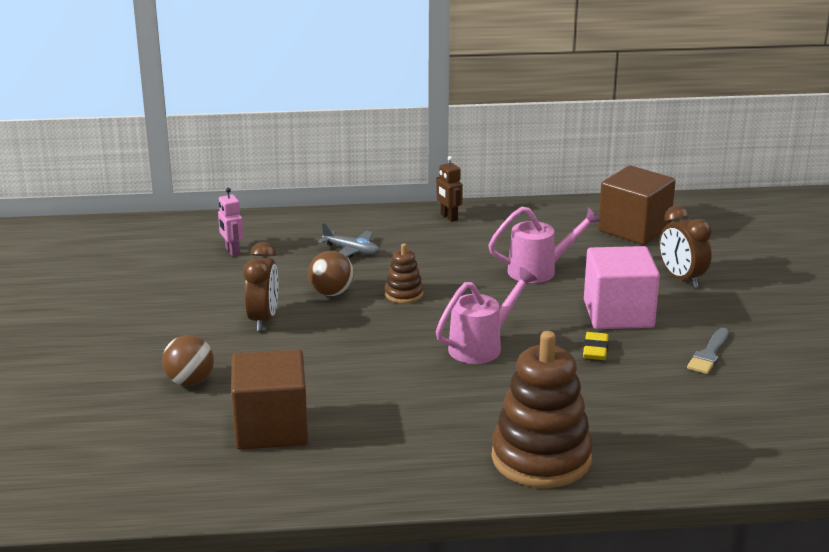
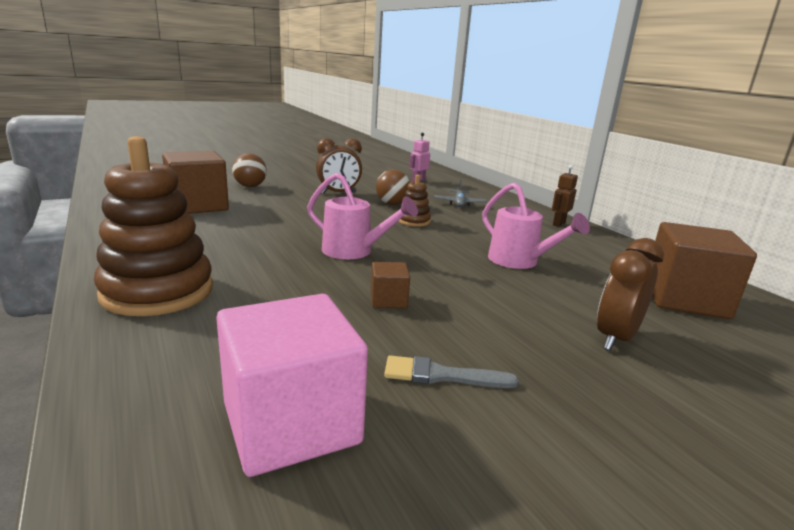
camera: 65 degrees right, 5 degrees down
yellow eraser [583,332,609,360] -> brown cube [371,262,410,308]
pink cube [584,246,660,329] -> pink cube moved to [216,294,368,477]

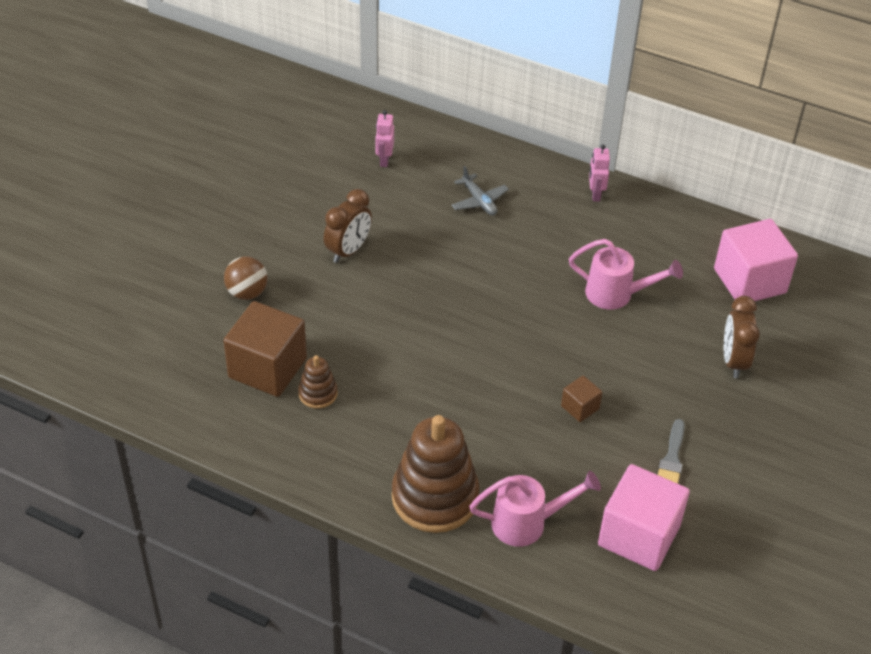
camera: 35 degrees left, 25 degrees up
pink watering can [307,173,418,259] -> pink watering can moved to [469,471,601,547]
brown ball [376,170,410,205] -> none
grey brush [384,356,519,388] -> grey brush turned 45 degrees counterclockwise [658,419,685,484]
brown stacking toy [399,174,431,227] -> brown stacking toy moved to [298,355,338,409]
brown robot [552,165,578,227] -> pink robot [589,144,610,202]
brown cube [652,222,757,319] -> pink cube [714,219,798,301]

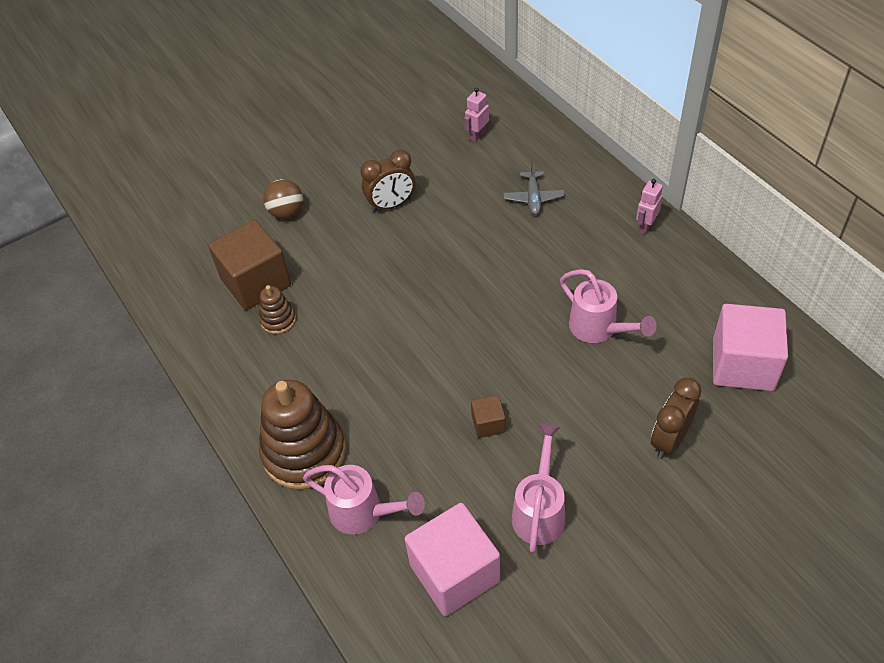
camera: 35 degrees right, 5 degrees up
grey brush [658,419,685,484] -> pink watering can [512,423,565,553]

